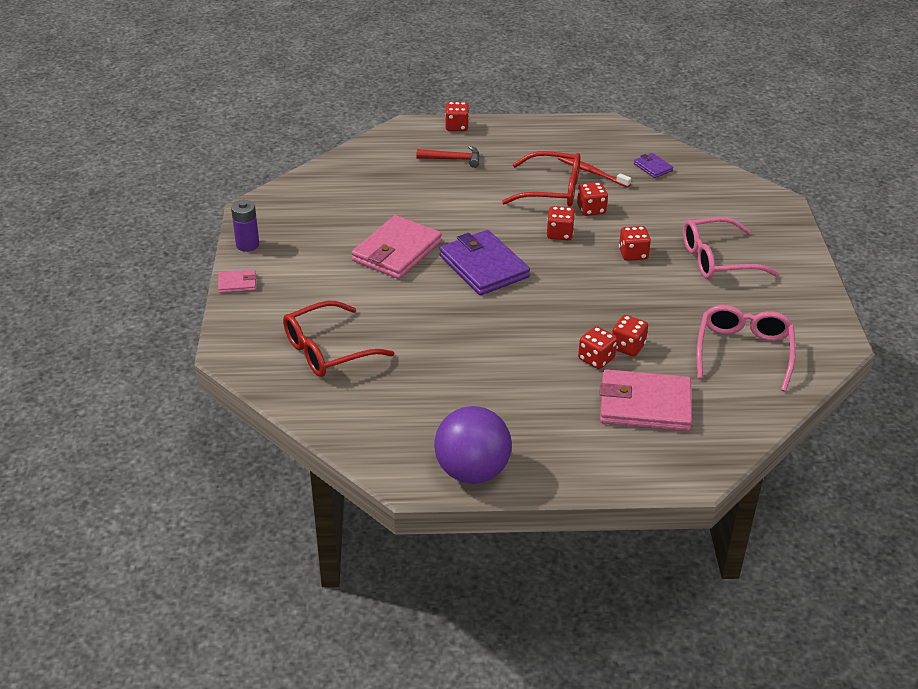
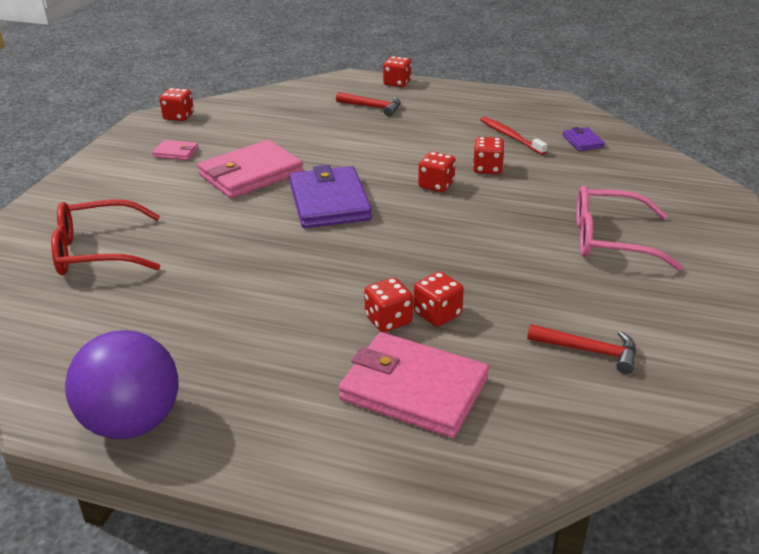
camera: 20 degrees right, 5 degrees down
pink wallet [218,270,256,293] -> pink wallet moved to [152,140,199,160]
purple battery [231,200,259,252] -> none
red glasses [502,151,580,207] -> none
red dice [619,226,651,261] -> red dice moved to [159,88,194,121]
pink glasses [697,305,796,392] -> red hammer [527,324,636,374]

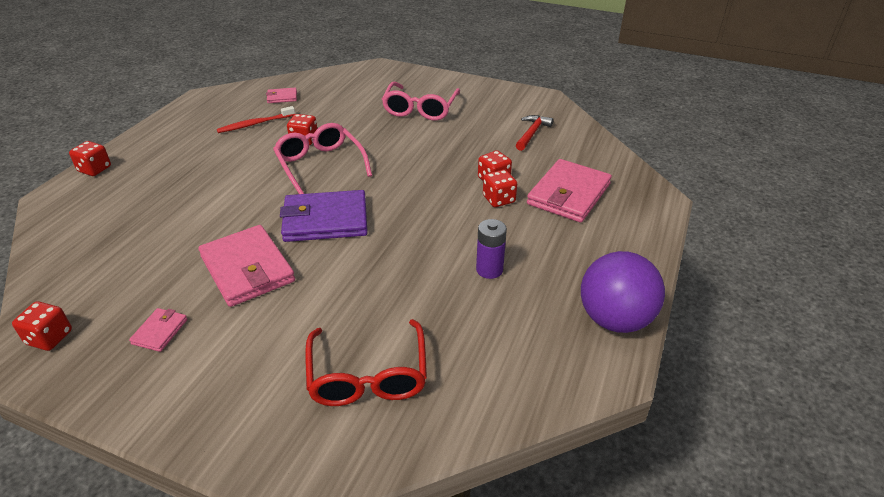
camera: 85 degrees left, 5 degrees up
red hammer [336,92,401,117] -> none
red dice [418,152,456,192] -> pink glasses [273,123,372,194]
purple wallet [563,127,605,151] -> pink wallet [266,88,297,103]
none -> purple battery [476,219,507,279]

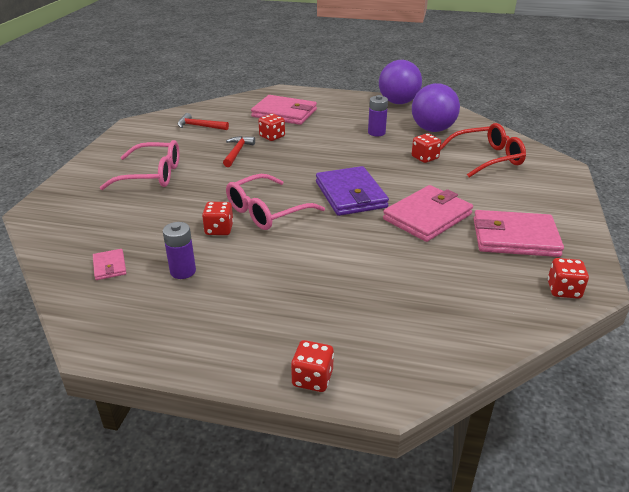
camera: 100 degrees left, 5 degrees down
pink wallet [129,308,188,352] -> pink wallet [473,210,564,257], size x2.16
red toothbrush [217,106,295,133] -> purple battery [163,222,196,279]
red dice [483,170,517,207] -> red dice moved to [412,133,441,163]
none -> red hammer [223,136,255,167]
none -> purple ball [412,83,460,132]

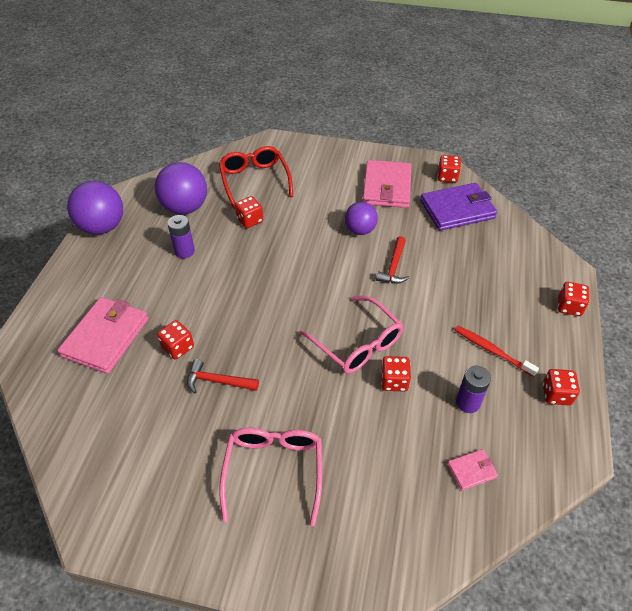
camera: 90 degrees left, 15 degrees up
red hammer [178,113,229,130] -> red hammer moved to [376,236,409,284]
purple wallet [316,166,389,216] -> purple wallet moved to [420,183,497,231]
pink wallet [383,185,473,242] -> purple ball [345,202,378,235]
none -> red toothbrush [455,326,539,377]
none -> red dice [543,369,580,405]

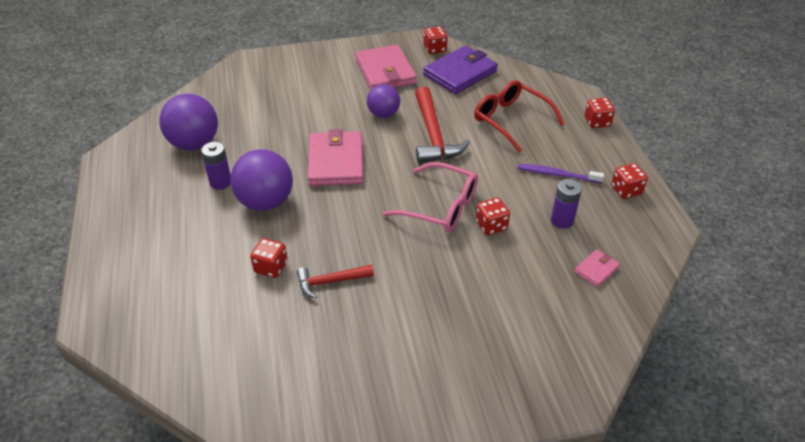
camera: 25 degrees left, 5 degrees down
pink wallet [57,297,149,374] -> pink wallet moved to [308,129,363,186]
purple ball [67,181,123,234] -> purple ball moved to [230,149,293,211]
red glasses [219,146,293,209] -> red glasses moved to [474,80,564,153]
pink glasses [219,428,322,526] -> none
red dice [235,196,263,228] -> none
red hammer [376,236,409,284] -> red hammer [415,86,470,163], size x1.75
red toothbrush [455,326,539,377] -> purple toothbrush [517,164,604,183]

